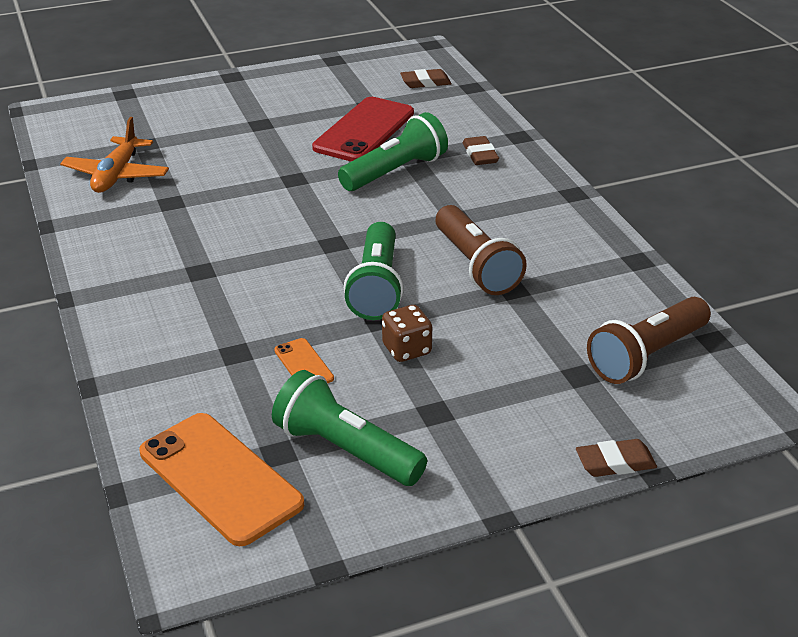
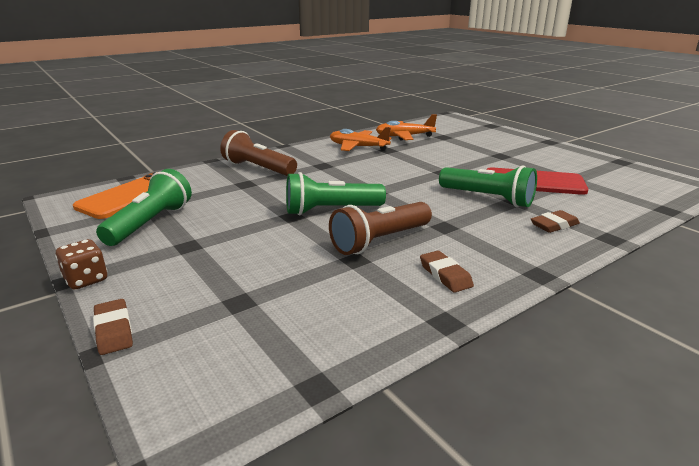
camera: 75 degrees right, 10 degrees down
orange phone [274,338,334,383] -> none
brown dice [382,305,432,362] -> brown dice moved to [55,239,108,289]
brown eraser [400,69,452,88] -> brown eraser moved to [420,250,474,293]
brown flashlight [587,297,711,384] -> brown flashlight moved to [220,130,297,176]
none -> orange plane [330,127,392,151]

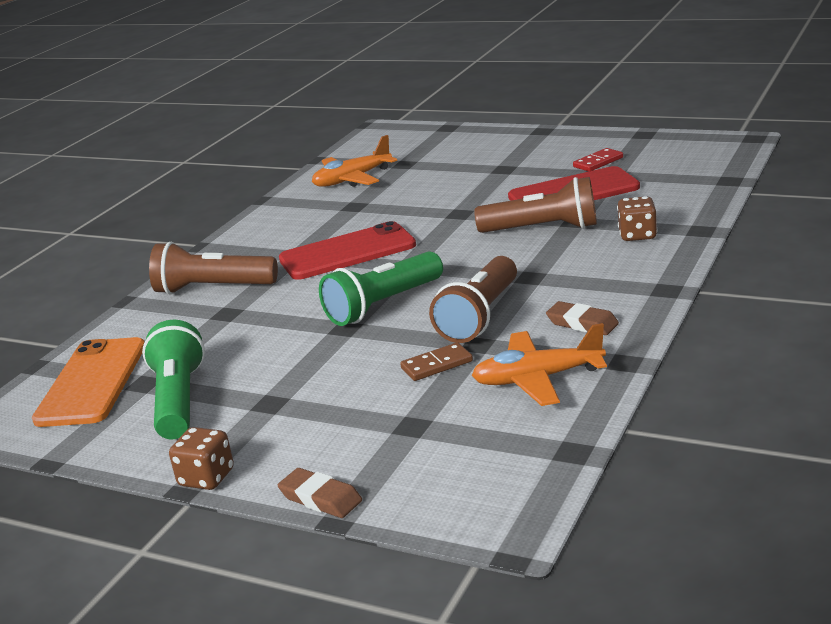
camera: 25 degrees left, 0 degrees up
orange plane [330,127,392,151] -> orange plane moved to [471,323,607,406]
green flashlight [439,165,537,207] -> brown flashlight [474,177,597,233]
brown eraser [531,210,580,233] -> brown dice [617,196,657,241]
none -> red phone [279,221,416,280]
none -> brown domino [400,342,473,381]
none -> red domino [573,148,623,172]

